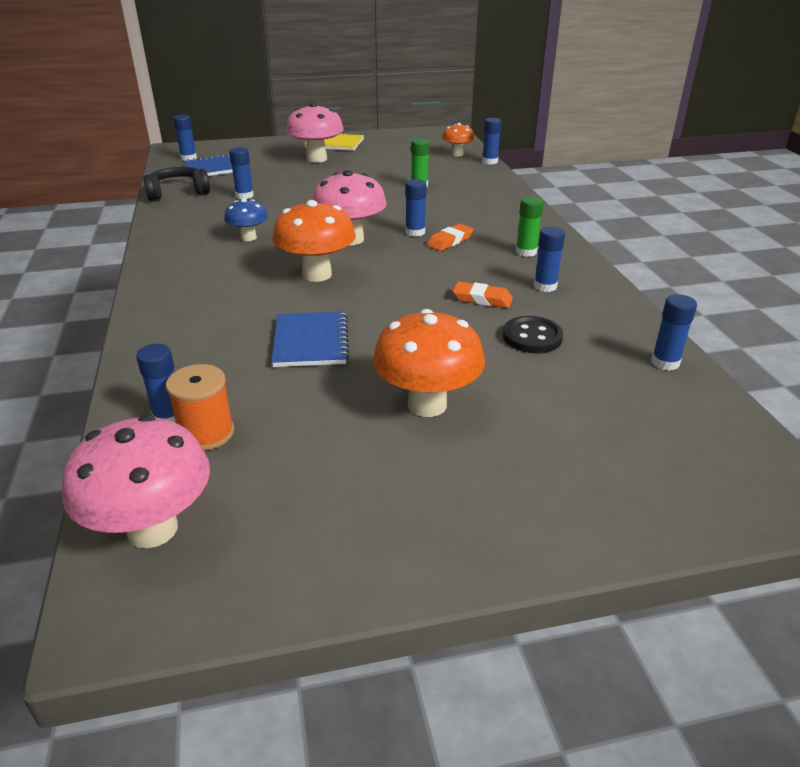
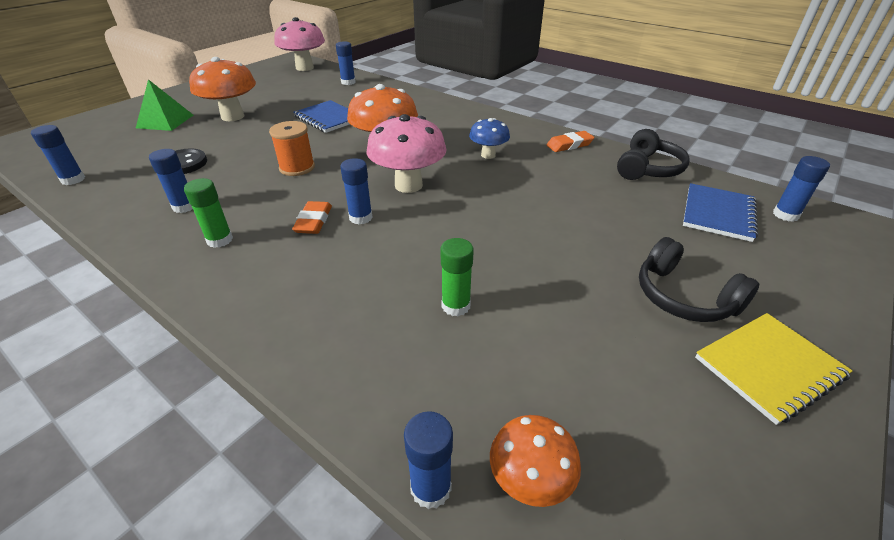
camera: 140 degrees right, 5 degrees up
orange spool [166,364,234,451] -> orange spool moved to [269,121,315,176]
blue glue stick [229,147,254,199] -> none
pink mushroom [286,102,344,163] -> black headphones [639,237,759,322]
orange eraser [452,281,513,308] -> orange eraser moved to [547,131,594,152]
none -> green pyramid [136,79,193,131]

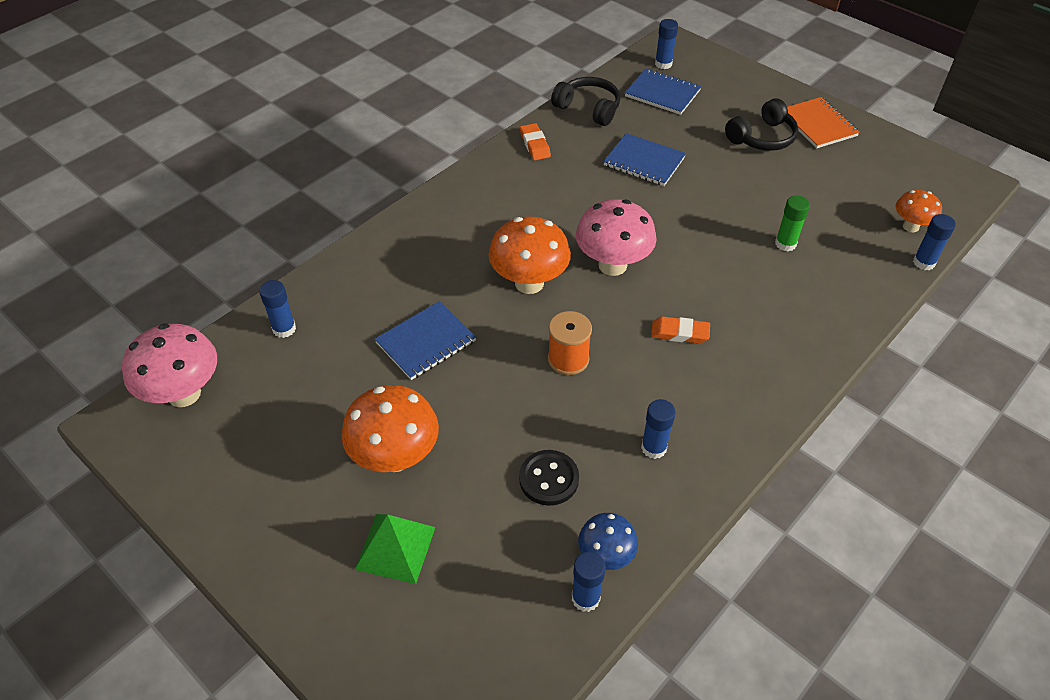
camera: 85 degrees left, 10 degrees up
green glue stick [184,178,233,248] -> none
blue glue stick [340,158,373,225] -> none
blue mushroom [469,118,510,159] -> blue mushroom moved to [578,513,638,570]
yellow notebook [695,313,852,425] -> orange notebook [787,97,860,148]
none -> blue notebook [603,133,686,186]

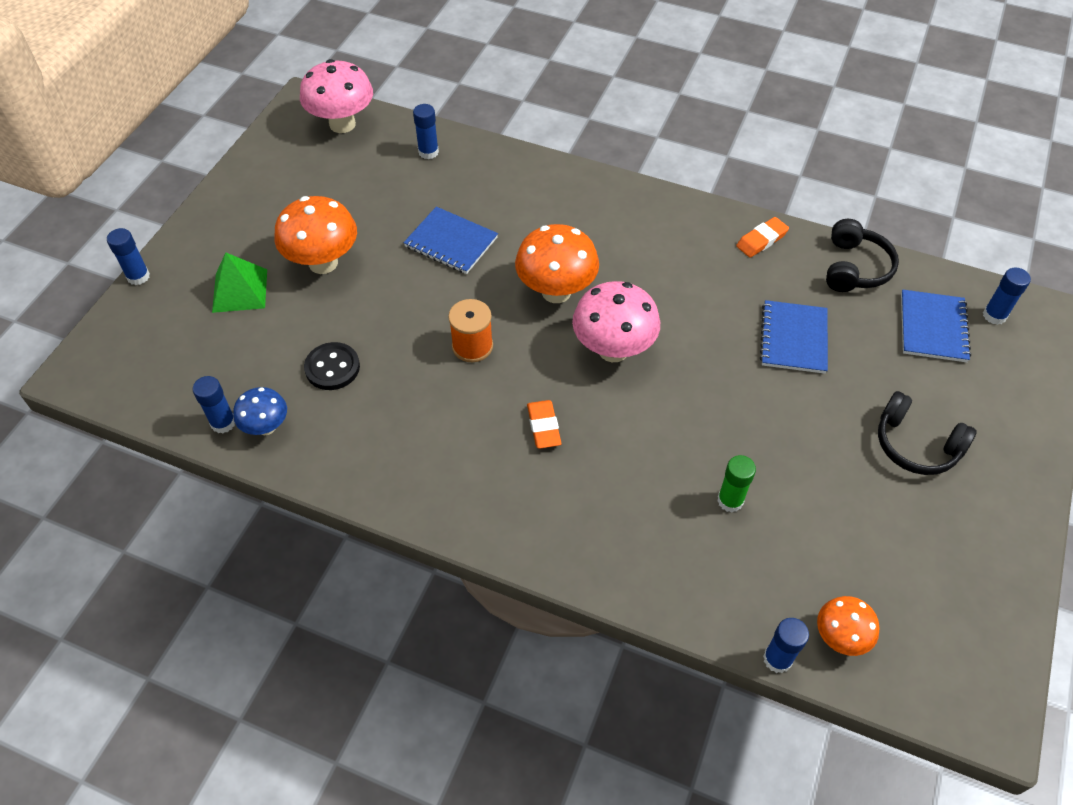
camera: 70 degrees right, 5 degrees up
blue glue stick [641,399,676,459] -> blue glue stick moved to [107,228,150,285]
orange notebook [787,97,860,148] -> none

